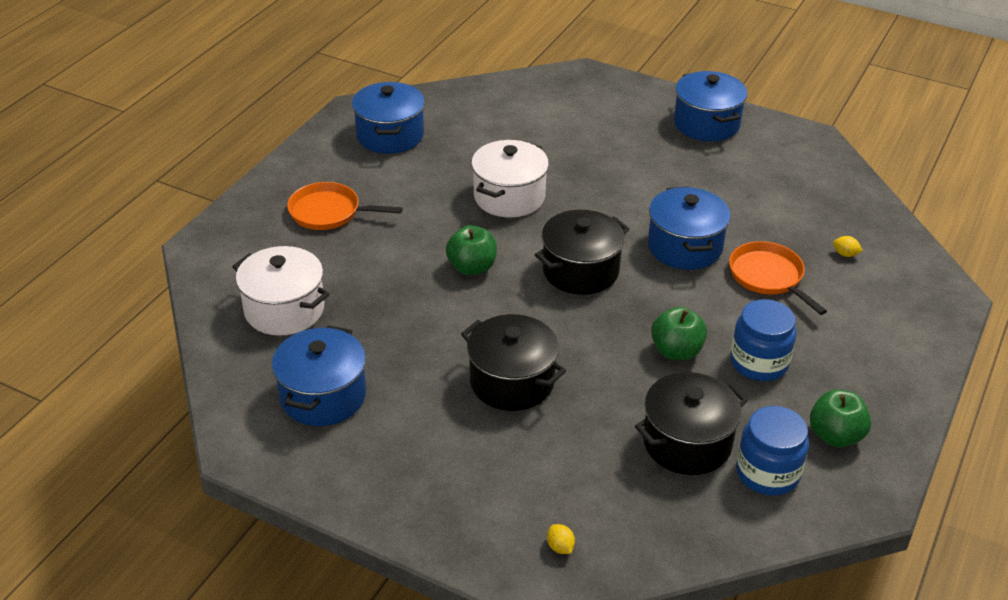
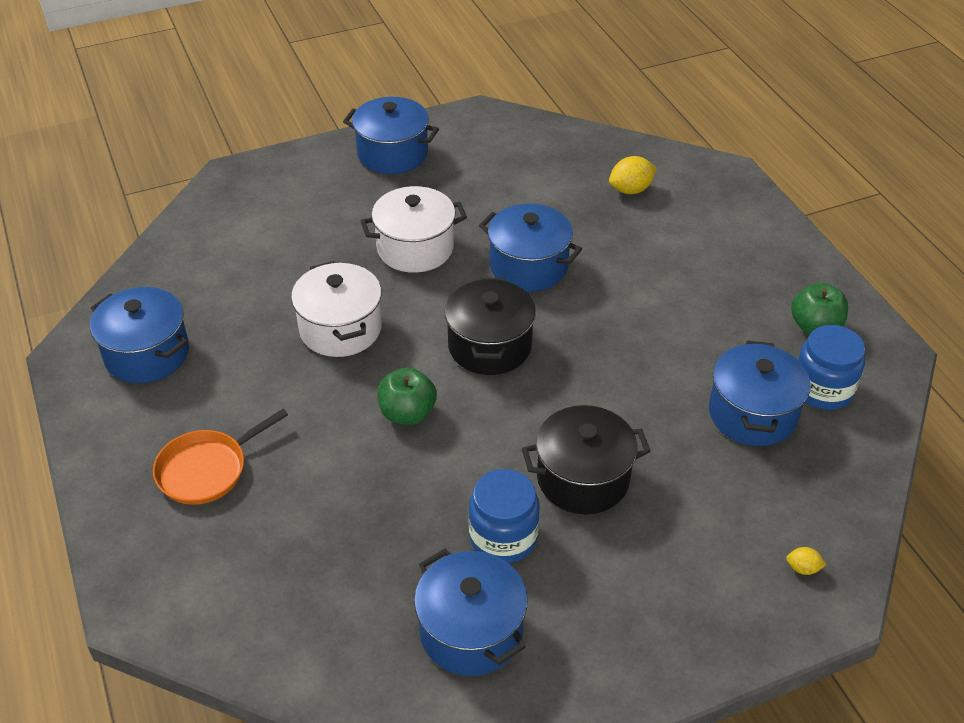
camera: 50 degrees left, 5 degrees up
white pot [232,246,329,336] -> white pot moved to [361,186,467,273]
black pot [635,372,748,475] -> blue pot [709,340,811,446]
green apple [651,307,707,360] -> none
orange pan [729,241,827,315] -> none
blue jar [730,299,797,381] -> blue jar moved to [468,469,540,563]
yellow lemon [833,236,863,257] -> yellow lemon [609,156,657,194], size x1.84

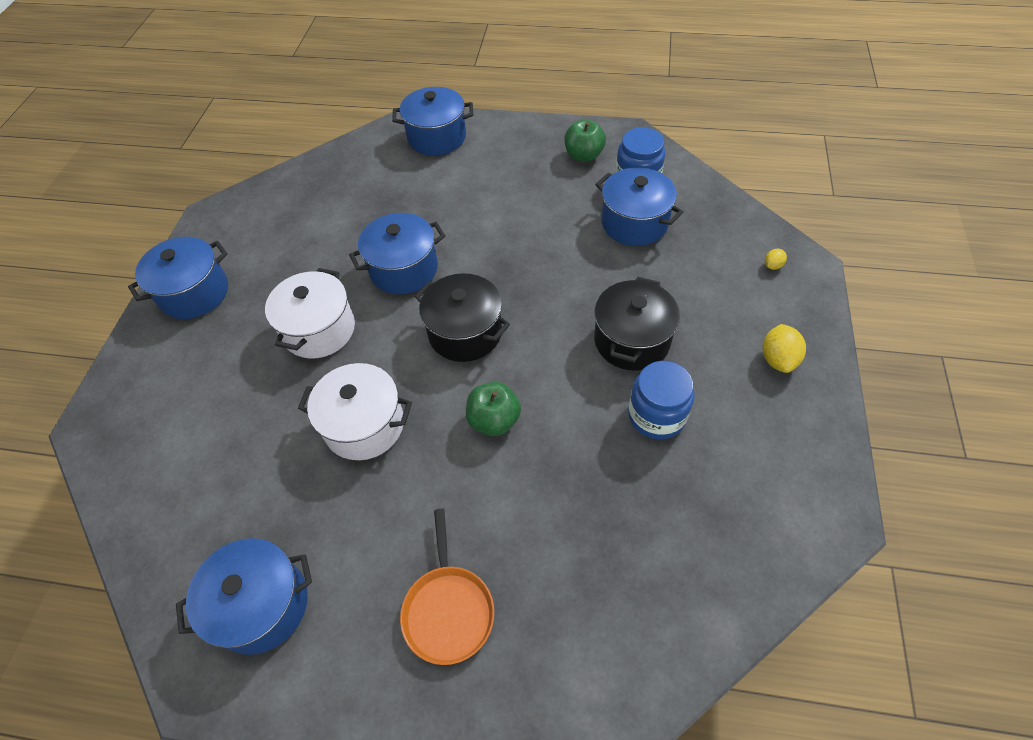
camera: 55 degrees left, 10 degrees up
blue pot [414,549,528,676] -> blue pot moved to [392,87,473,155]
yellow lemon [609,156,657,194] -> yellow lemon moved to [763,324,806,373]

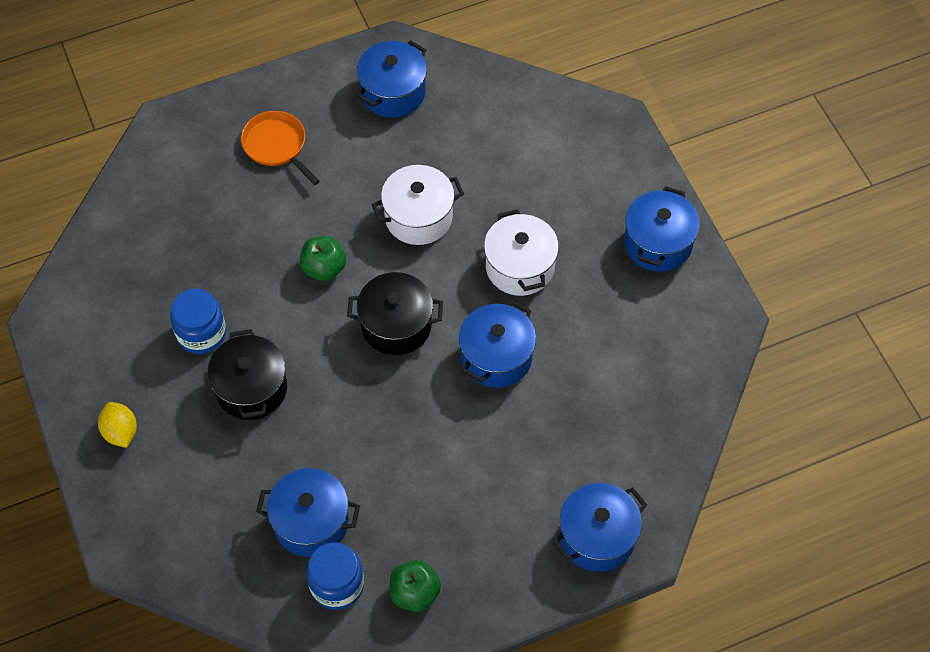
camera: 145 degrees right, 5 degrees up
yellow lemon [765,249,787,270] -> none

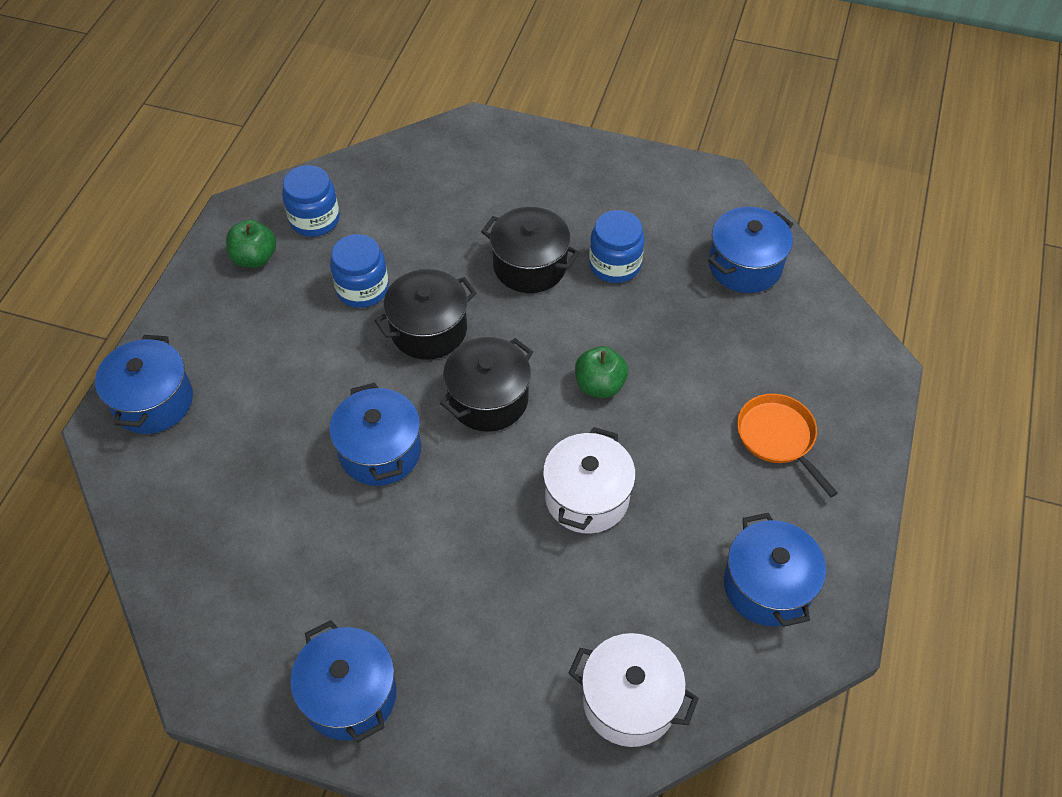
camera: 130 degrees right, 5 degrees down
yellow lemon [98,402,137,448] -> none
orange pan [241,111,320,185] -> orange pan turned 120 degrees counterclockwise [737,394,838,497]
blue pot [256,468,360,557] -> blue pot moved to [708,207,793,293]
white pot [484,209,559,296] -> white pot moved to [568,633,699,747]
none -> blue jar [330,234,389,308]
none -> black pot [374,269,477,360]

